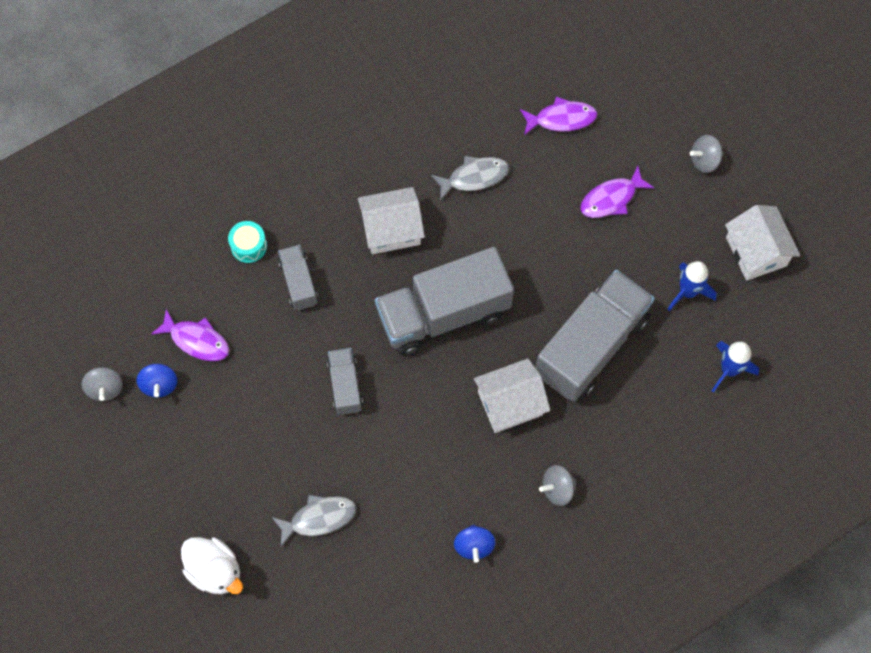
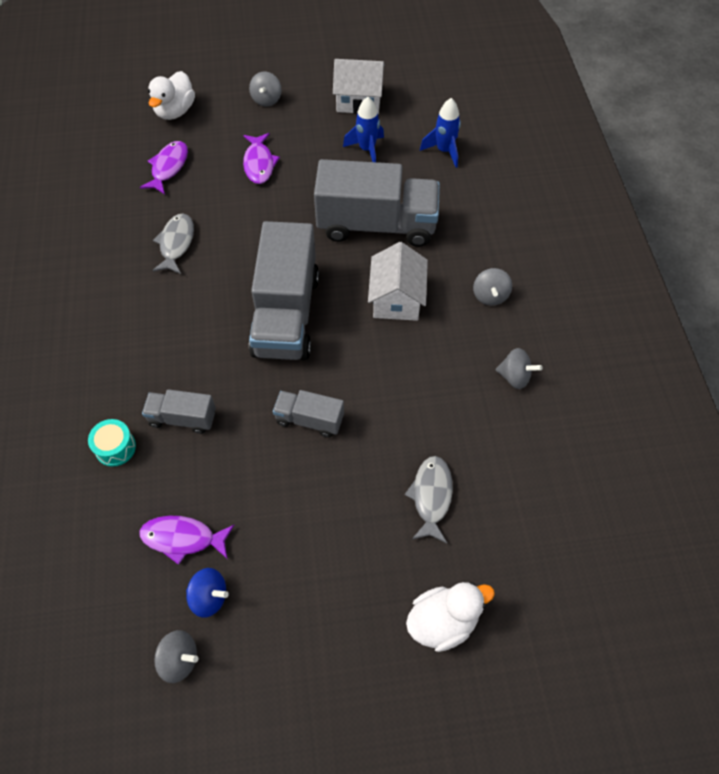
camera: 65 degrees left, 10 degrees down
purple fish [151,309,229,361] -> purple fish turned 135 degrees counterclockwise [139,516,234,565]
white house [358,187,425,254] -> none
blue spinning top [454,525,496,563] -> grey spinning top [496,348,542,389]
grey truck [535,270,655,402] -> grey truck turned 120 degrees clockwise [314,159,440,247]
none -> white duck [148,71,195,120]

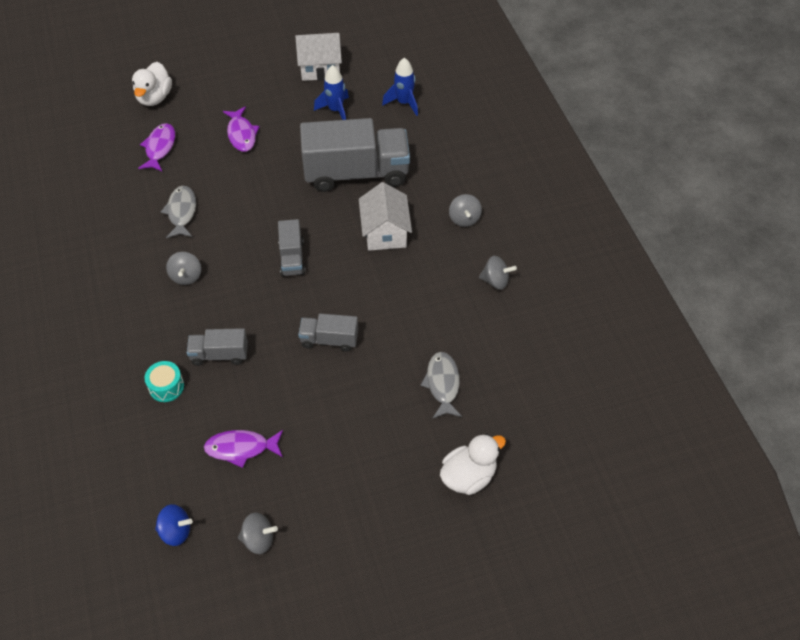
camera: 10 degrees left, 5 degrees down
blue spinning top [186,568,229,618] -> blue spinning top moved to [155,504,193,546]
grey spinning top [249,72,282,107] -> grey spinning top moved to [166,252,201,285]
grey truck [249,221,319,360] -> grey truck [278,219,306,276], size x0.48

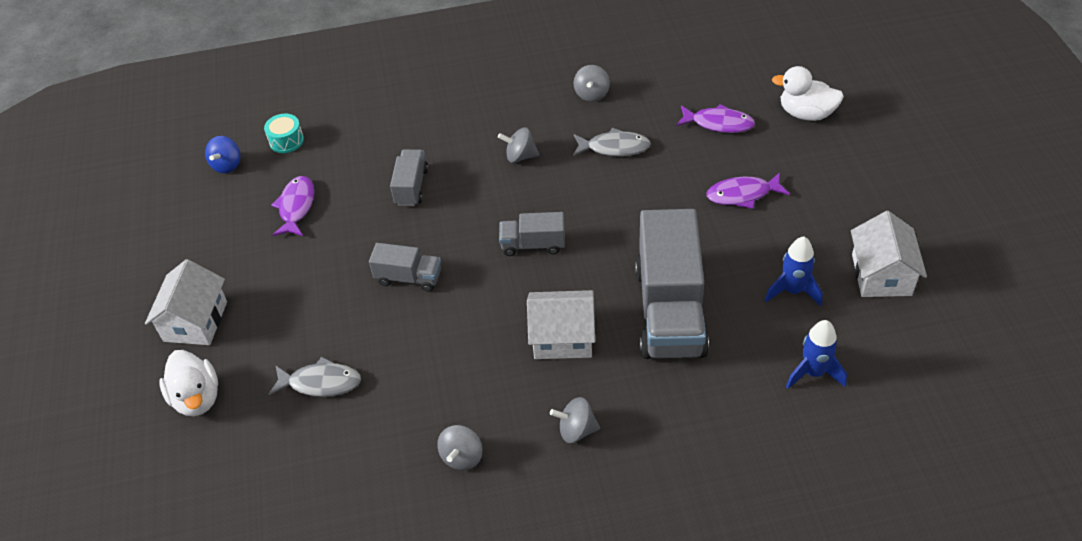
camera: 100 degrees right, 5 degrees down
turquoise drum [144,361,184,402] -> turquoise drum moved to [264,114,304,153]
grey spinning top [238,512,278,554] -> grey spinning top moved to [574,65,610,102]
grey truck [298,314,358,352] -> grey truck turned 90 degrees clockwise [369,243,441,292]
none -> white house [145,259,227,345]

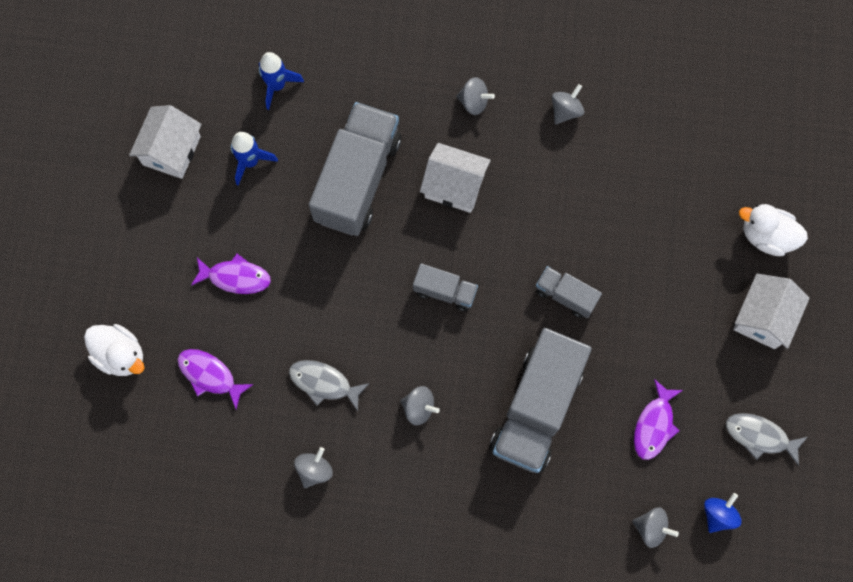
camera: 165 degrees left, 25 degrees up
white duck [159,350,218,416] -> white duck turned 60 degrees counterclockwise [739,204,808,256]
turquoise drum [264,114,304,153] -> grey spinning top [632,507,679,548]
grey fish [269,357,361,397] -> grey fish moved to [726,413,807,466]
grey truck [390,149,428,206] -> grey truck [490,328,592,473], size x2.07

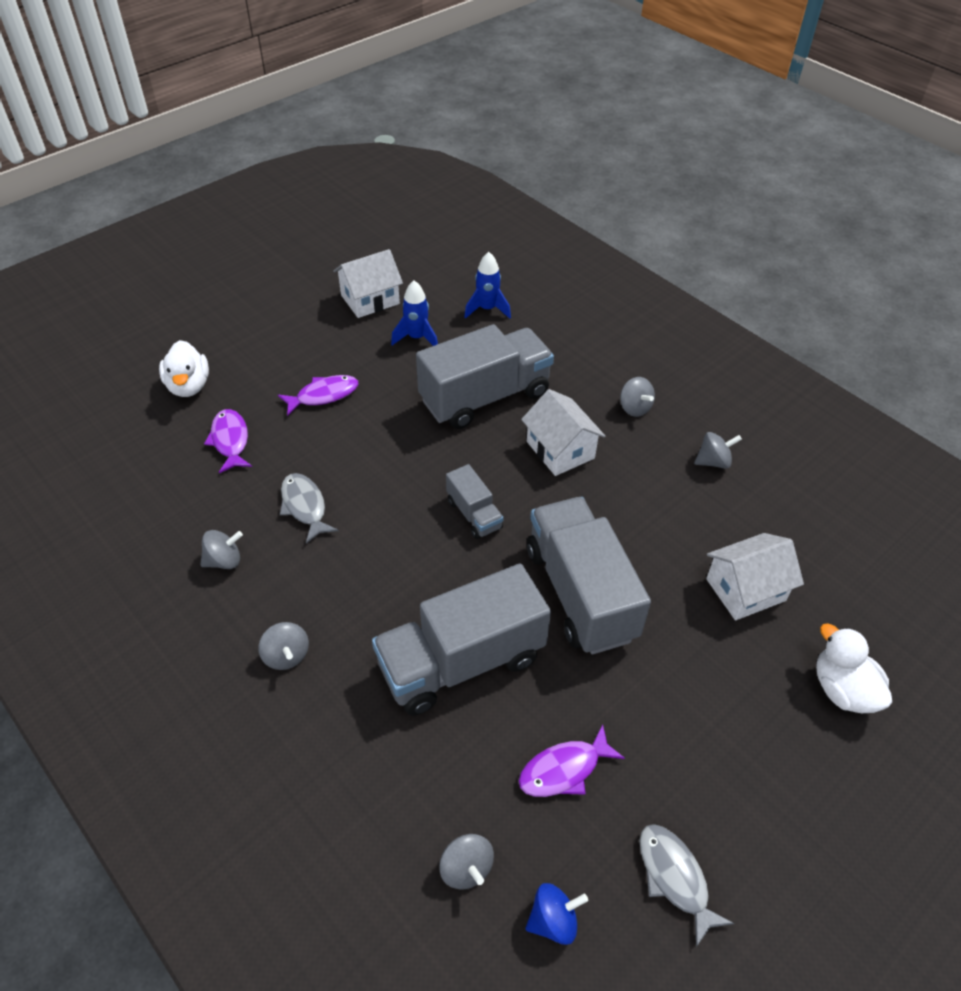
camera: 40 degrees right, 25 degrees down
purple fish [191,254,271,294] -> purple fish turned 75 degrees counterclockwise [278,375,358,416]
grey spinning top [400,386,440,425] -> grey spinning top moved to [259,622,309,670]
grey truck [536,266,602,318] -> grey truck [527,497,651,654], size x2.07
white house [733,274,810,349] -> white house moved to [706,533,804,620]

